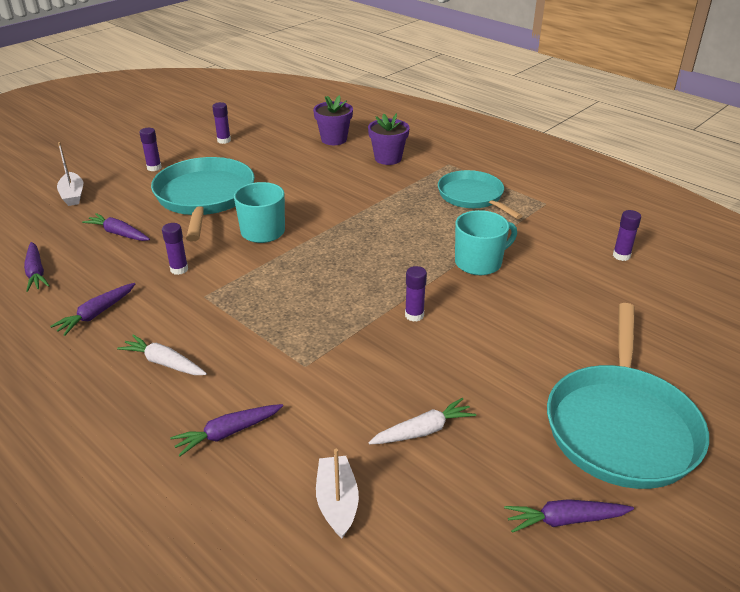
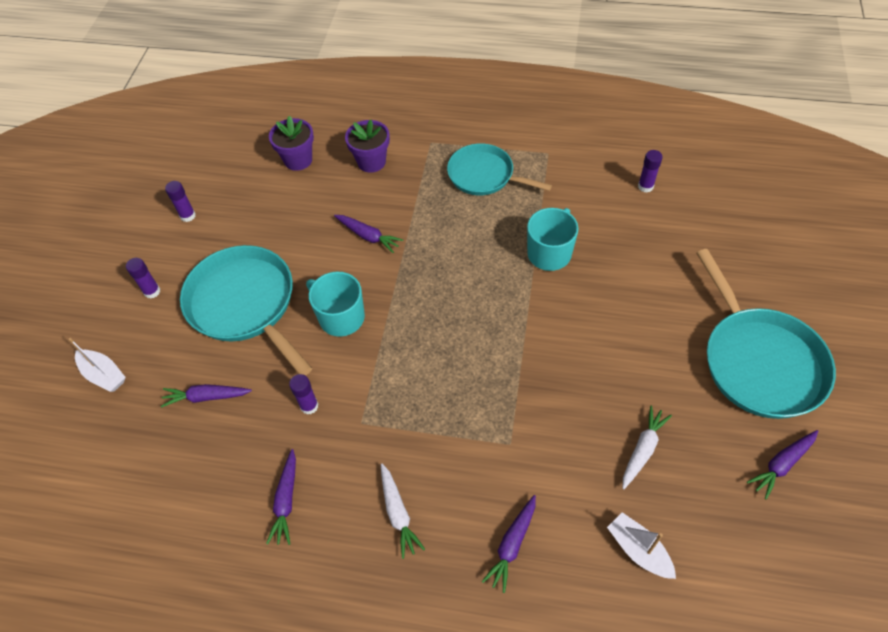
camera: 30 degrees left, 20 degrees up
purple carrot [24,242,50,292] -> purple carrot moved to [334,215,403,253]
white carrot [117,334,207,375] -> white carrot turned 105 degrees counterclockwise [381,464,425,559]
purple glue stick [405,266,427,322] -> none

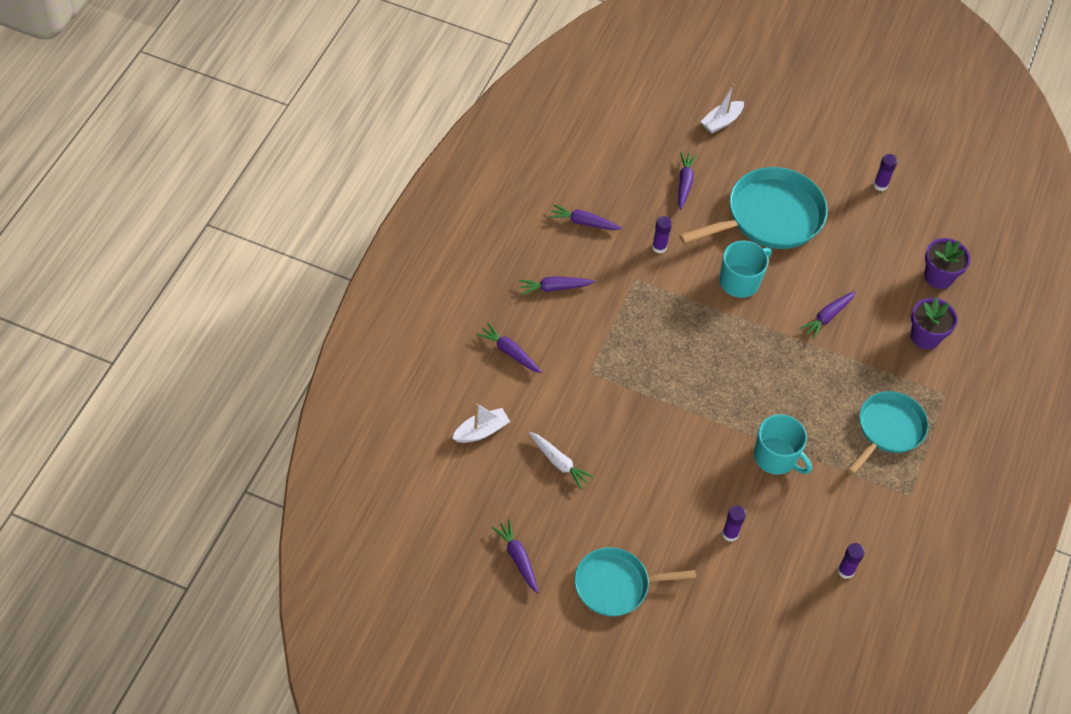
camera: 95 degrees right, 0 degrees up
purple glue stick [126,258,160,299] -> purple glue stick moved to [722,505,746,542]
white carrot [381,464,425,559] -> purple carrot [519,276,595,295]
turquoise pan [696,249,836,419] -> turquoise pan [575,547,696,616], size x0.65

